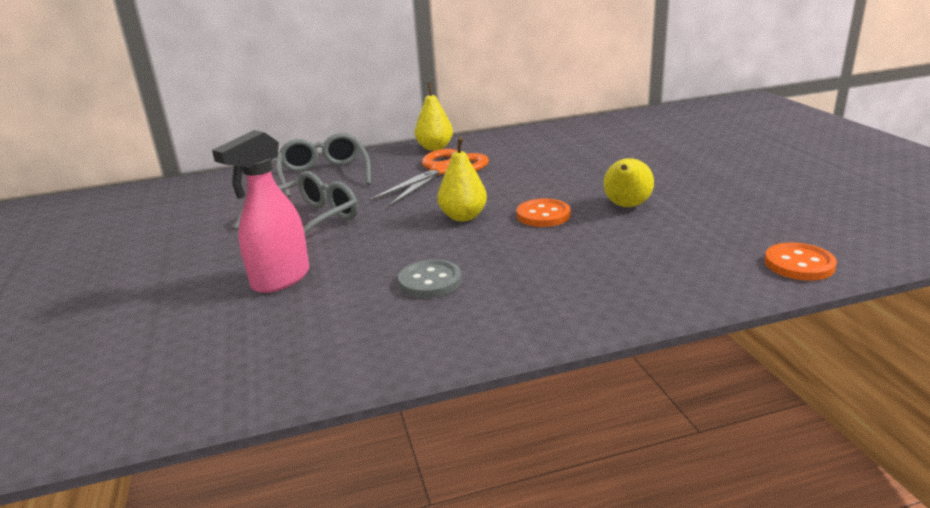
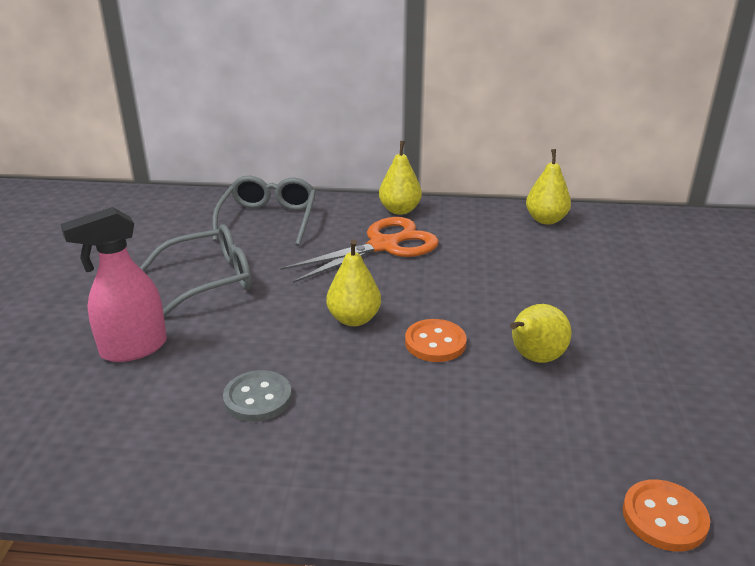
camera: 20 degrees right, 5 degrees up
none -> yellow pear [526,149,571,224]

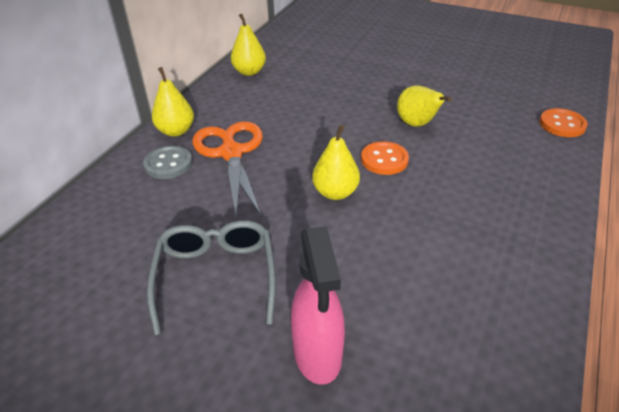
camera: 70 degrees left, 10 degrees up
grey glasses [212,176,316,246] -> none
grey button [223,370,292,422] -> grey button moved to [143,145,192,179]

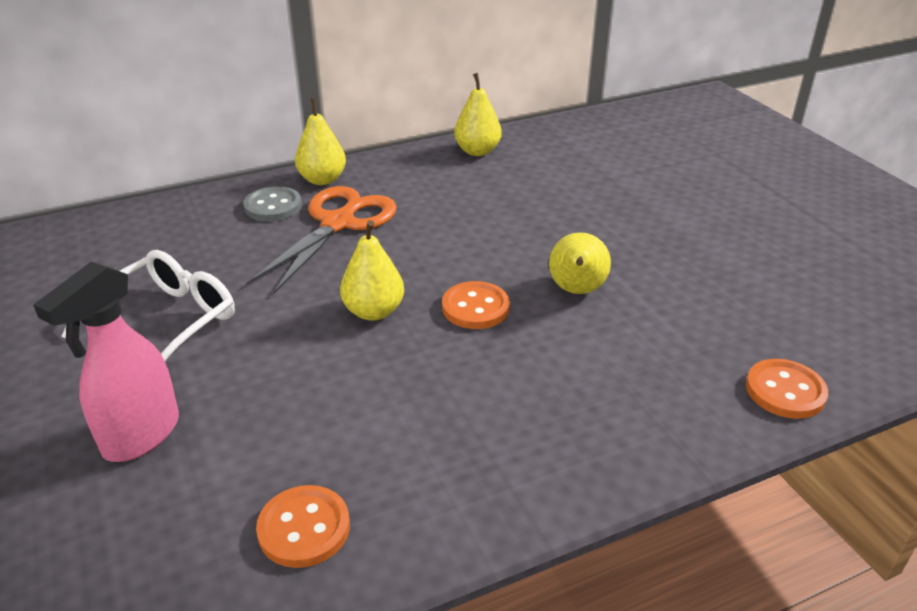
camera: 40 degrees right, 5 degrees down
grey glasses [147,220,276,336] -> white glasses [61,250,235,361]
none -> orange button [256,485,350,568]

